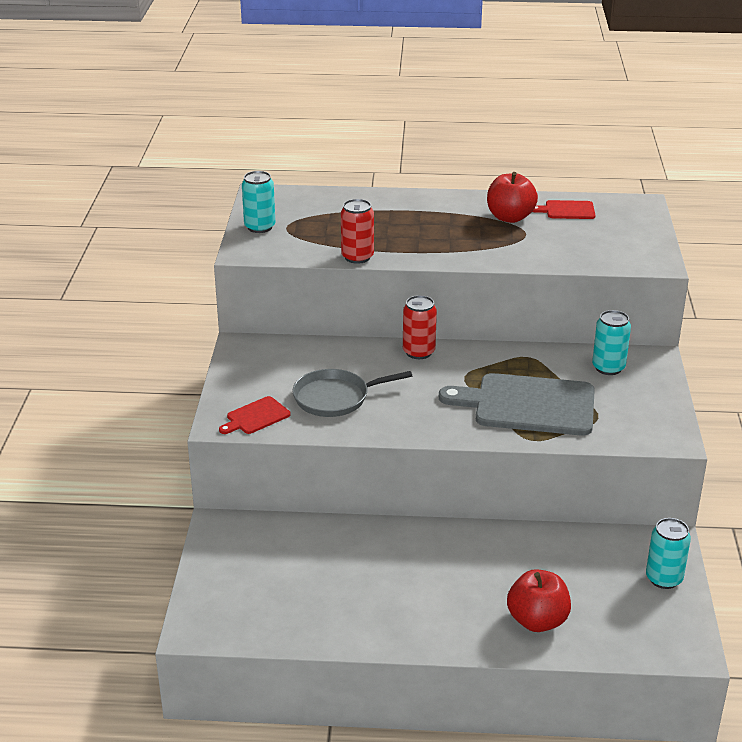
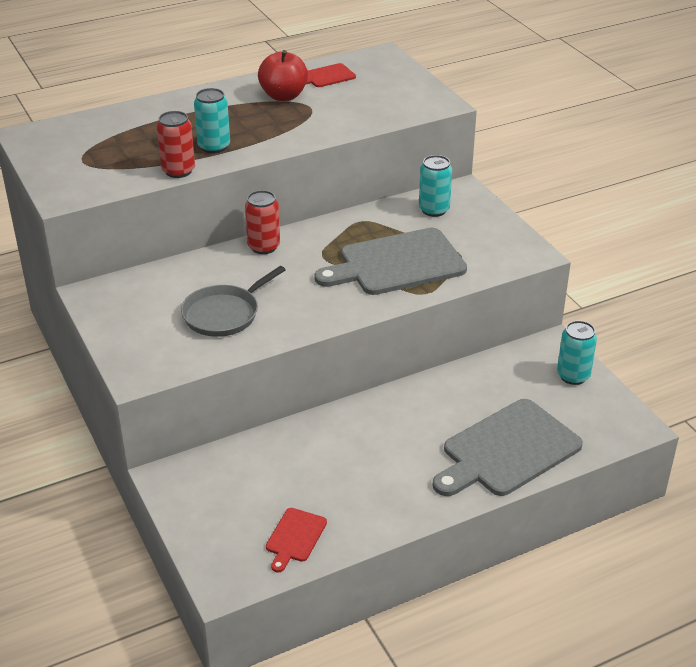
camera: 30 degrees left, 5 degrees up
red cutting board [219,396,290,434] -> red cutting board moved to [266,508,327,573]
turquoise can [242,171,275,233] -> turquoise can moved to [194,88,230,153]
red apple [507,569,571,632] -> grey cutting board [433,399,583,496]

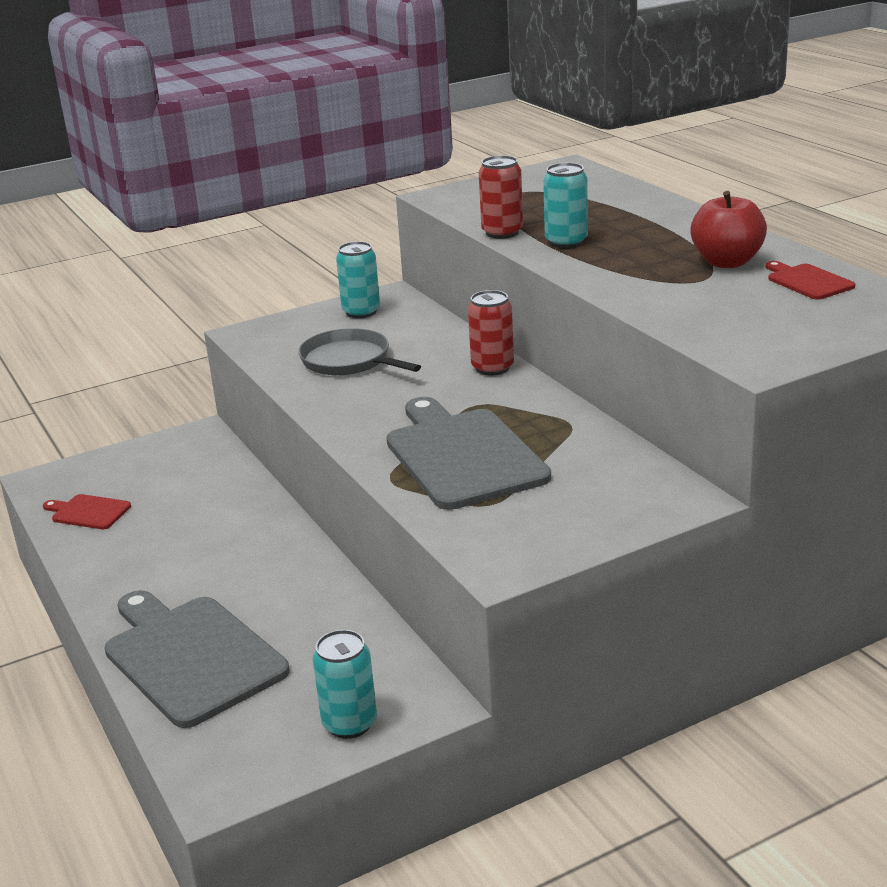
camera: 90 degrees right, 10 degrees down
turquoise can [419,155,452,217] -> turquoise can moved to [336,241,380,318]

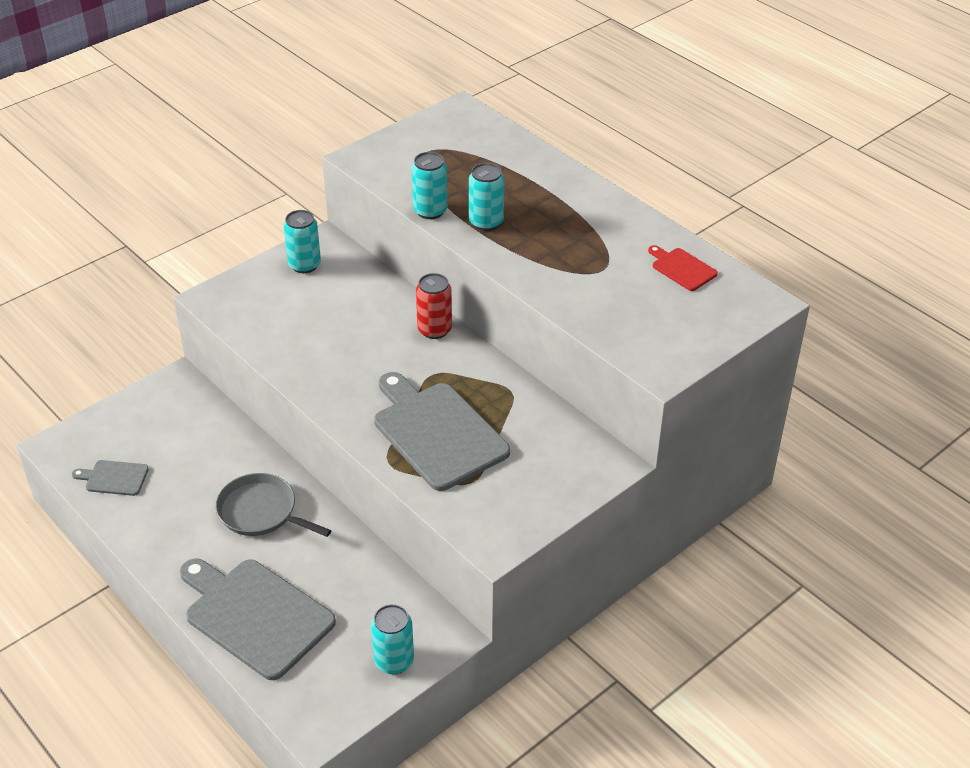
camera: 15 degrees left, 15 degrees up
red cutting board [43,494,131,529] -> grey cutting board [72,460,149,496]
grey pan [298,328,421,376] -> grey pan moved to [216,473,331,537]
red can [479,155,523,239] -> turquoise can [411,152,448,219]
red apple [690,191,767,268] -> none

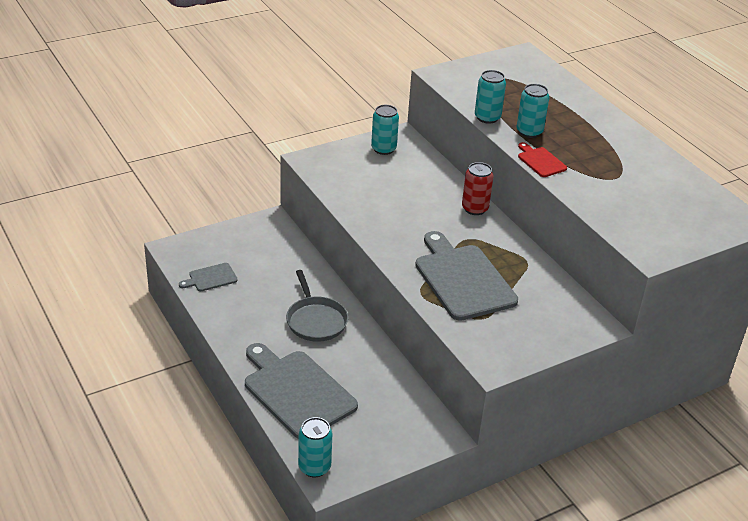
camera: 10 degrees right, 5 degrees down
grey cutting board [72,460,149,496] -> grey cutting board turned 45 degrees counterclockwise [179,263,238,291]
grey pan [216,473,331,537] -> grey pan turned 150 degrees counterclockwise [286,270,348,342]
turquoise can [371,604,414,674] -> turquoise can moved to [298,417,332,477]
red cutting board [648,245,718,291] -> red cutting board moved to [518,142,567,177]

